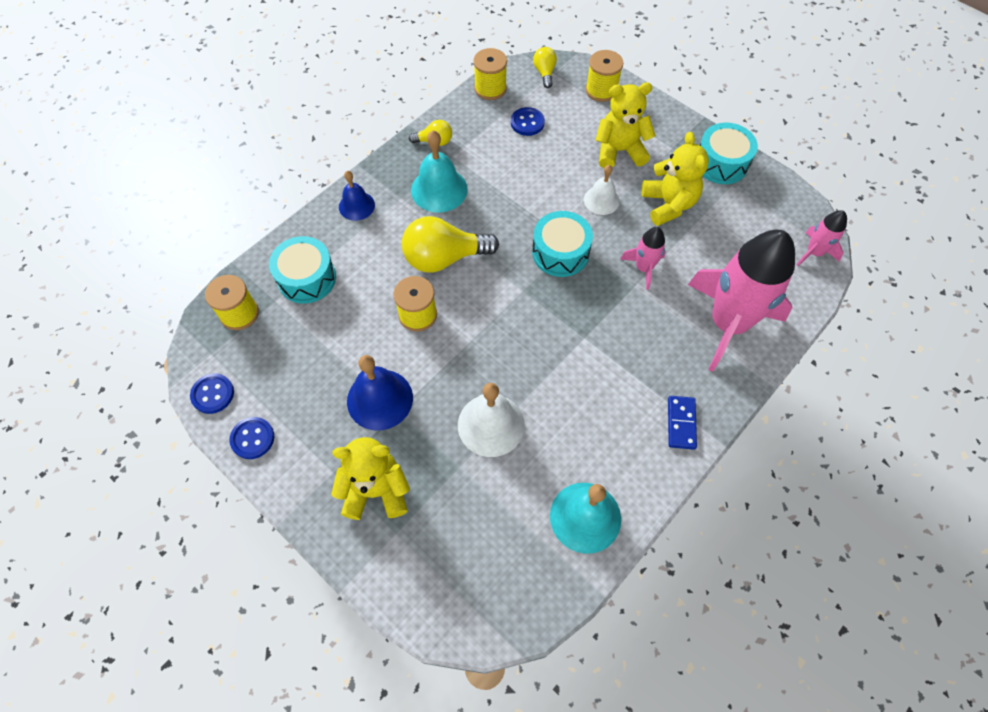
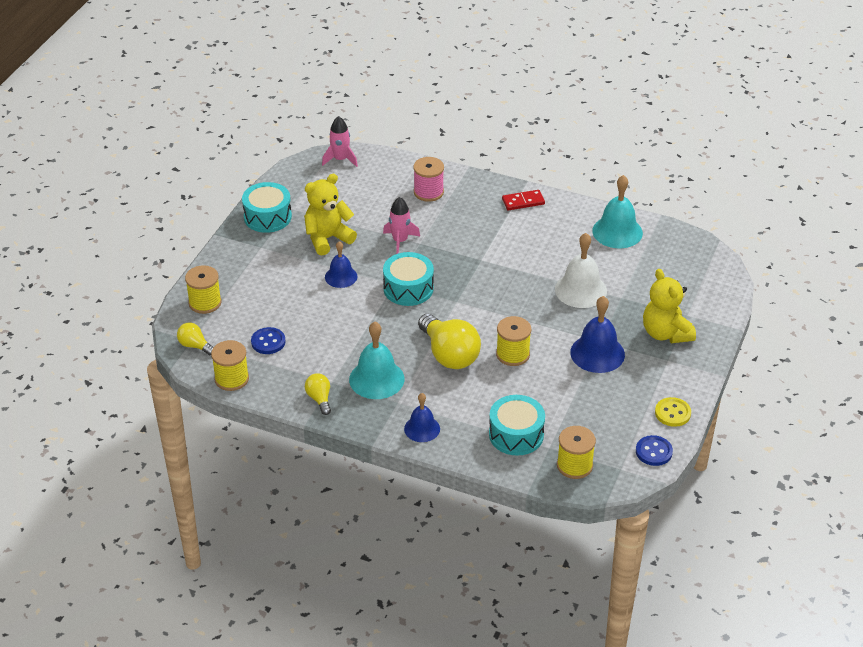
camera: 110 degrees left, 20 degrees down
blue button [229,417,274,459] -> yellow button [655,397,691,427]
yellow light bulb [533,47,557,88] -> yellow light bulb turned 60 degrees clockwise [177,323,214,355]
white bell [584,165,620,215] -> blue bell [325,241,358,288]
yellow teddy bear [596,82,656,168] -> none
blue domino [668,396,697,450] -> red domino [502,190,545,210]
pink rocket [688,230,795,372] -> pink spool [413,157,444,202]

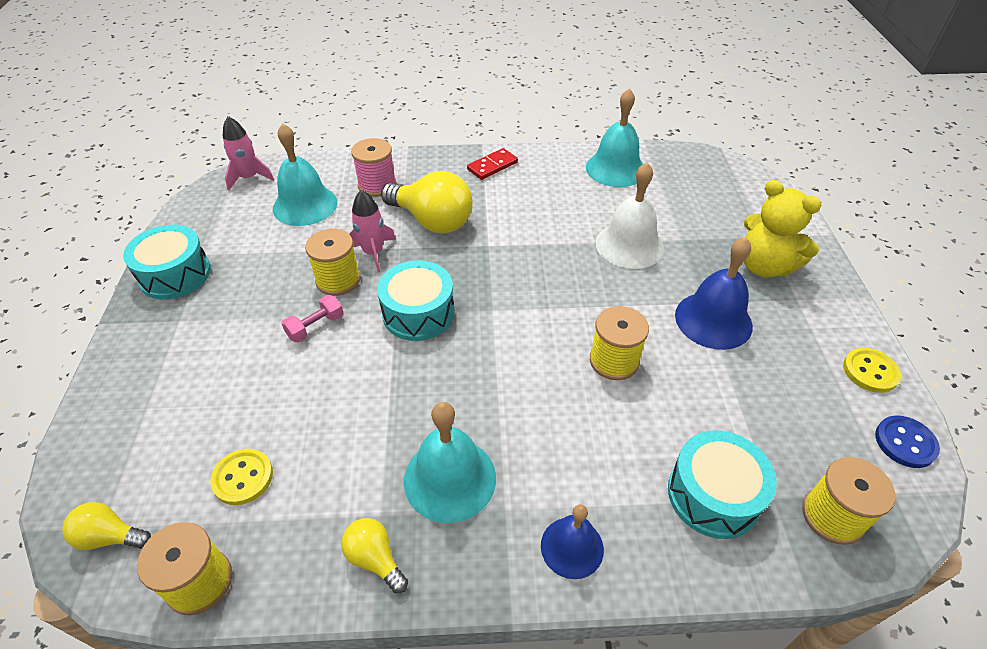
camera: 25 degrees left, 5 degrees up
yellow spool [185,265,222,314] -> yellow spool moved to [305,229,361,296]
blue button [251,327,286,354] -> yellow button [210,449,273,505]
yellow teddy bear [304,174,357,256] -> none
blue bell [325,241,358,288] -> pink dumbbell [281,295,343,342]
yellow light bulb [418,314,481,369] -> yellow light bulb moved to [381,171,473,233]
none -> turquoise bell [273,123,337,226]

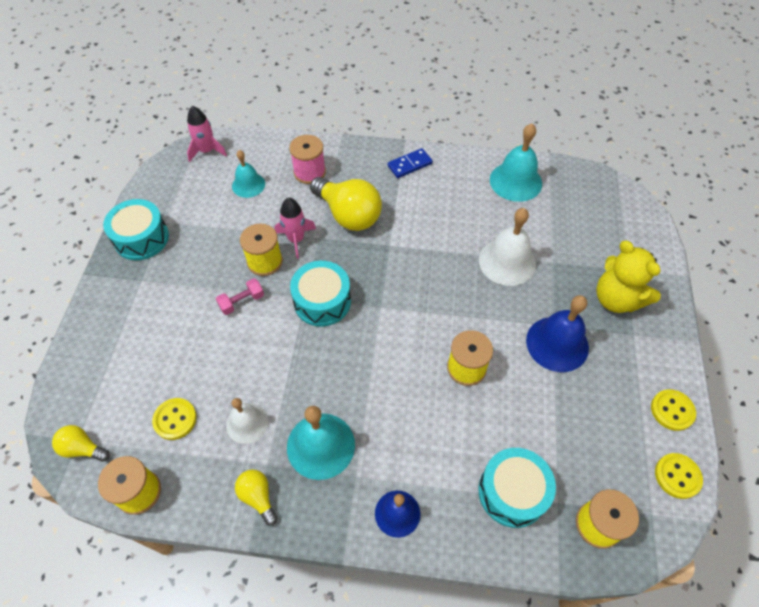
camera: 10 degrees right, 10 degrees up
turquoise bell [273,123,337,226] -> turquoise bell [232,150,265,198], size x0.63
red domino [467,148,518,180] -> blue domino [387,148,433,178]
blue button [875,415,940,468] -> yellow button [655,453,703,499]
none -> white bell [226,398,268,444]

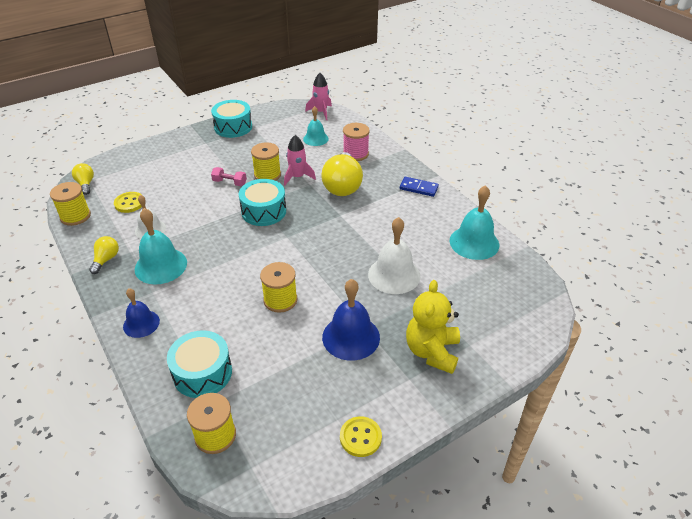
camera: 50 degrees right, 15 degrees down
yellow button [655,453,703,499] -> none

